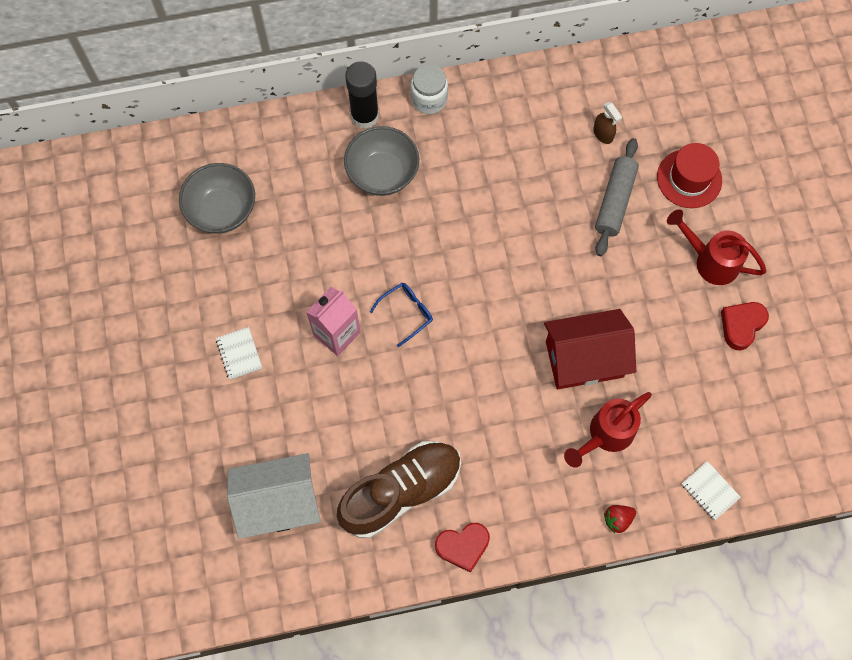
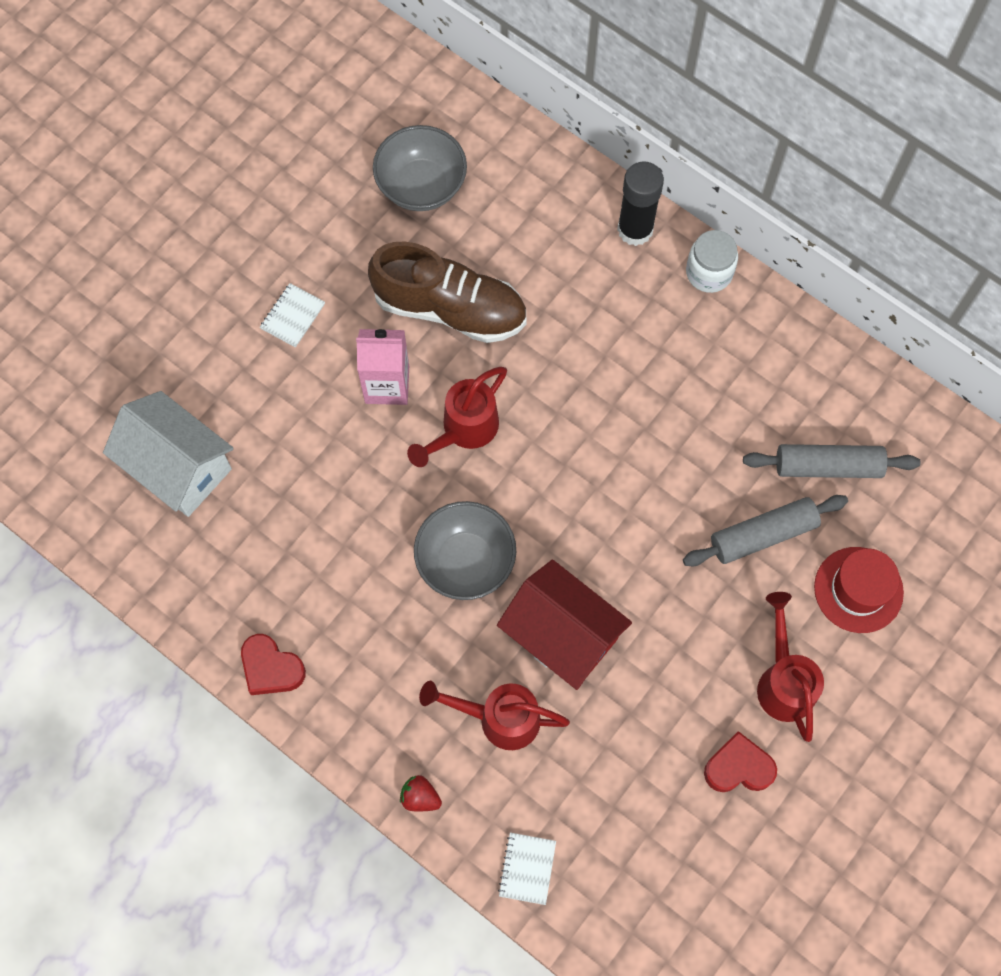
camera: 50 degrees right, 0 degrees up
brown shoe [337,441,461,538] -> brown shoe moved to [368,242,527,343]
grey bowl [344,126,419,196] -> grey bowl moved to [414,501,516,600]
blue glasses [370,283,433,347] -> red watering can [407,367,507,467]
brown spray bottle [593,102,622,144] -> grey rolling pin [743,444,921,478]

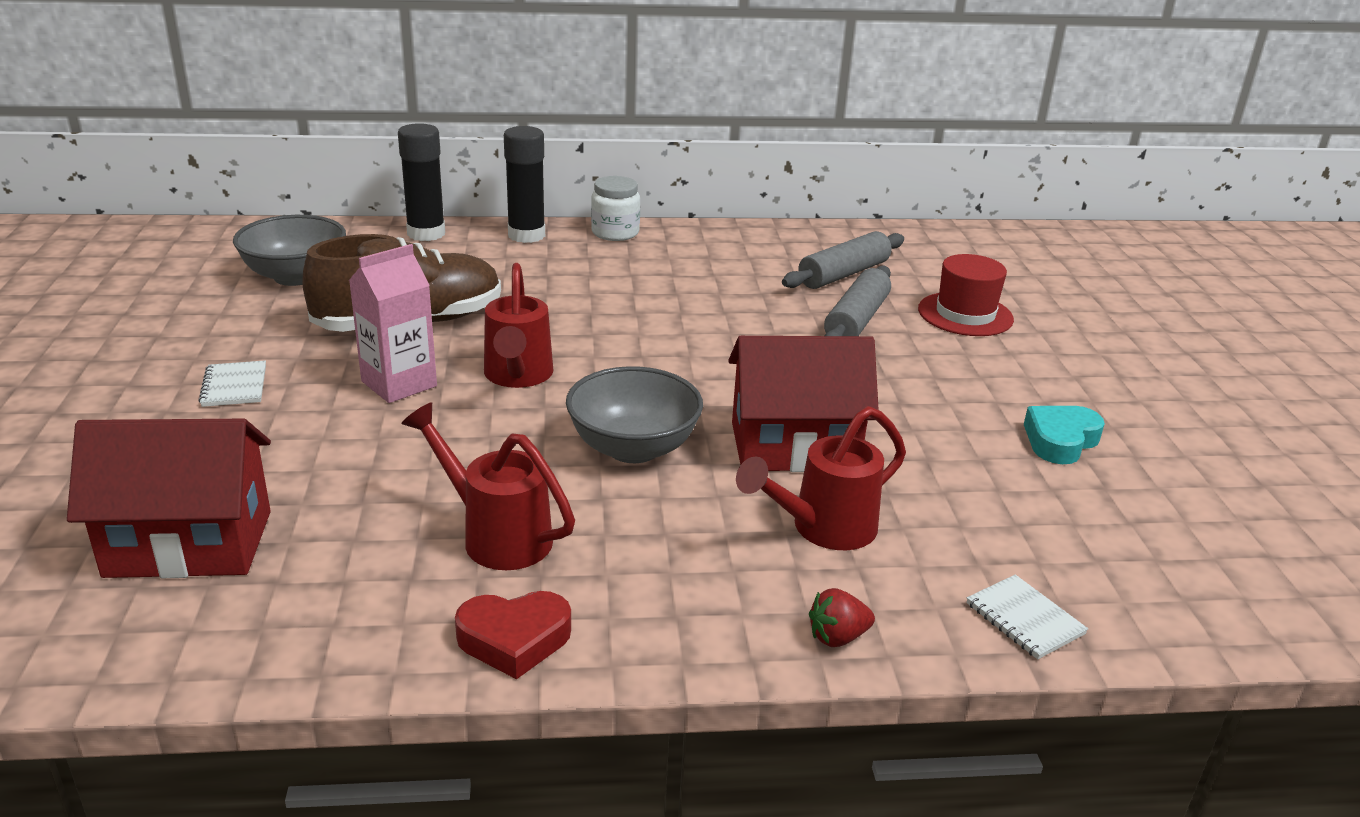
camera: 45 degrees left, 40 degrees down
white house [103,391,234,517] -> red house [67,419,271,578]
red heart [704,731,777,792] -> turquoise heart [1024,406,1105,464]
red watering can [757,592,824,742] -> red watering can moved to [401,402,575,570]
none -> black glue stick [398,123,445,241]

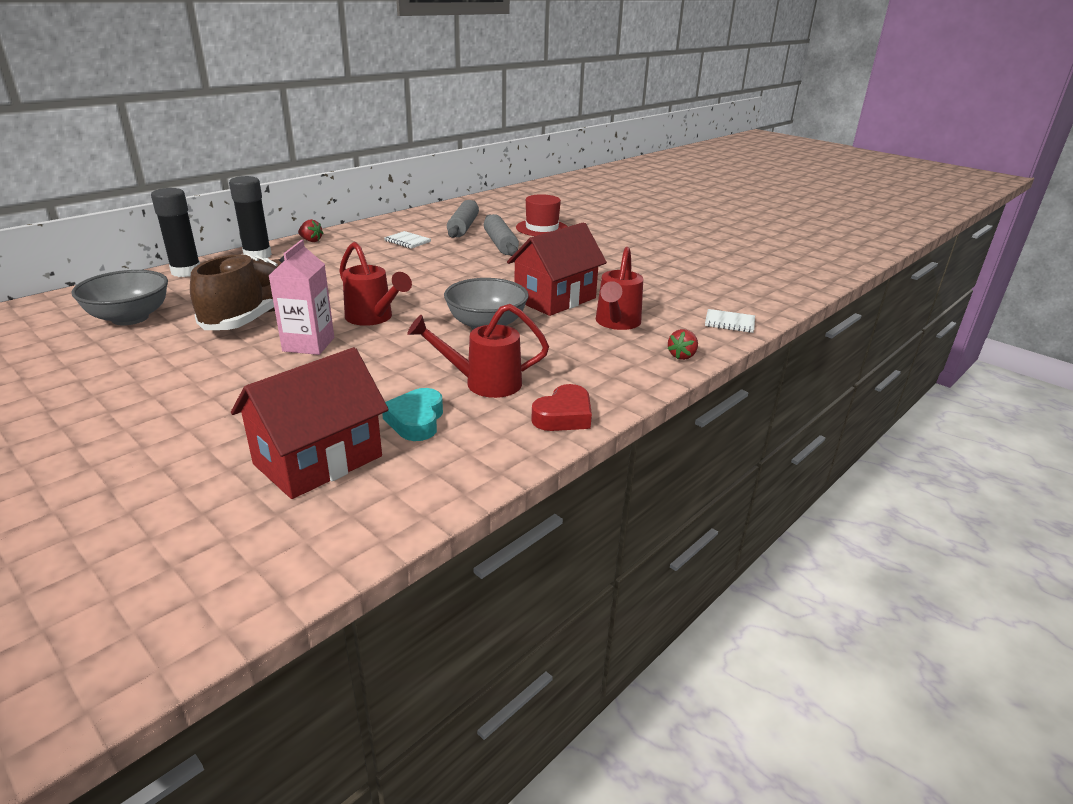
camera: 40 degrees left, 0 degrees up
white notebook [198,360,266,407] -> white notebook moved to [384,231,431,249]
white jar [591,176,640,241] -> red strawberry [298,219,323,242]
turquoise heart [1024,406,1105,464] -> turquoise heart moved to [382,388,443,441]

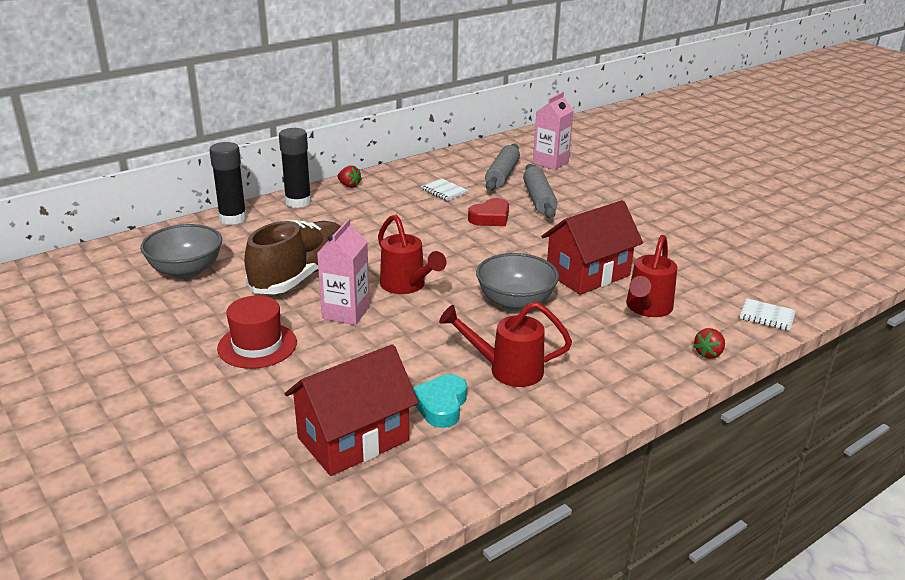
camera: 10 degrees right, 0 degrees up
red hat [516,194,568,236] -> red hat moved to [217,296,297,369]
red heart [531,384,592,431] -> red heart moved to [468,198,509,226]
none -> pink carton [533,92,574,170]

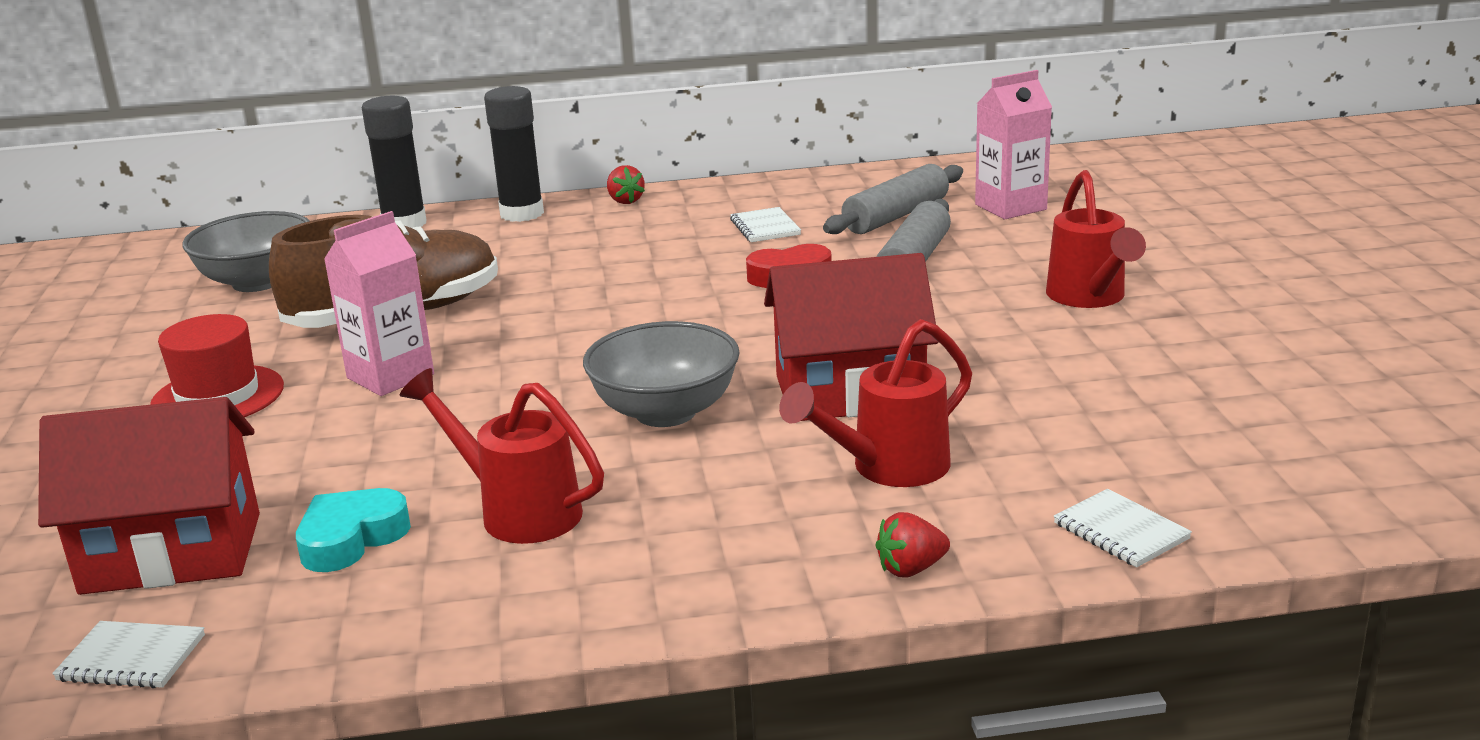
camera: 30 degrees right, 5 degrees down
red watering can [378,214,446,294] -> red watering can moved to [1046,170,1146,308]
none -> white notebook [52,621,205,688]

